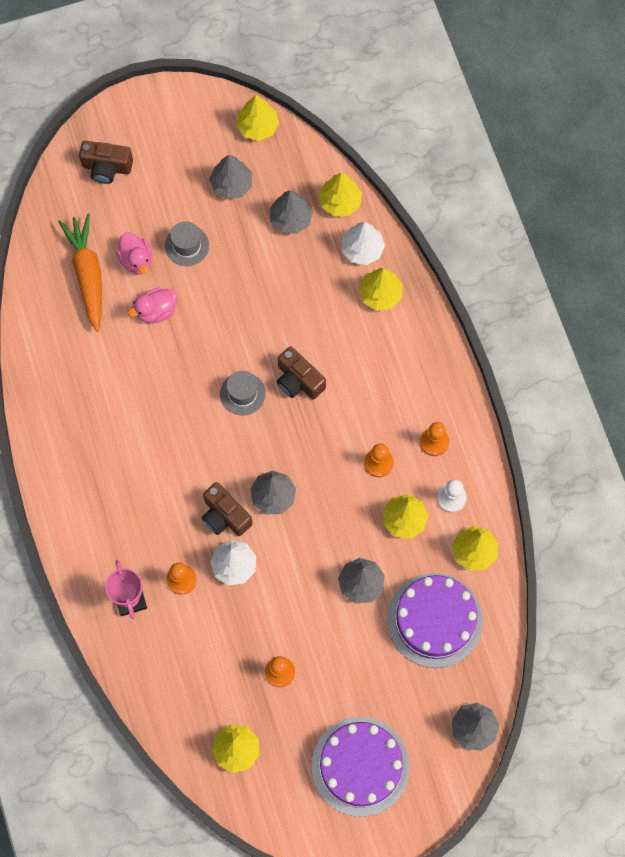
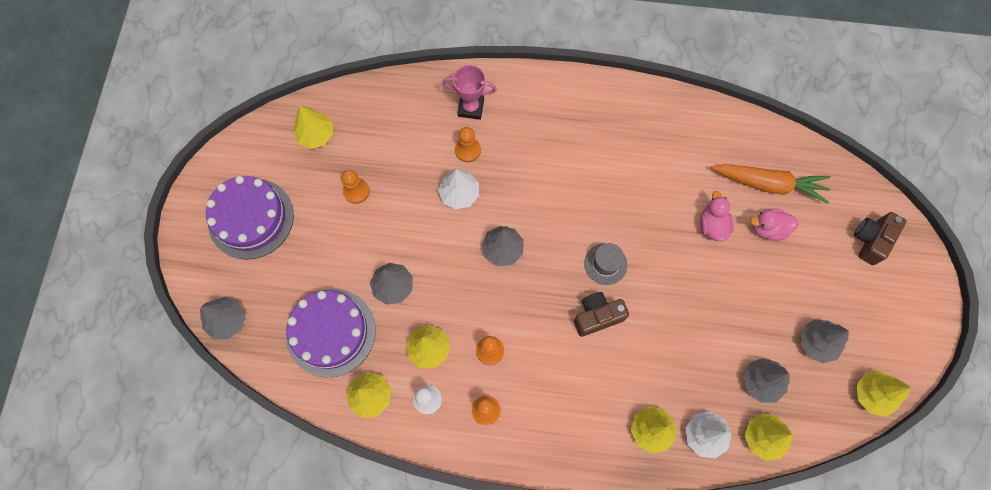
camera: 115 degrees right, 0 degrees up
grey hat [165,221,209,266] -> none
brown camera [202,482,253,536] -> none

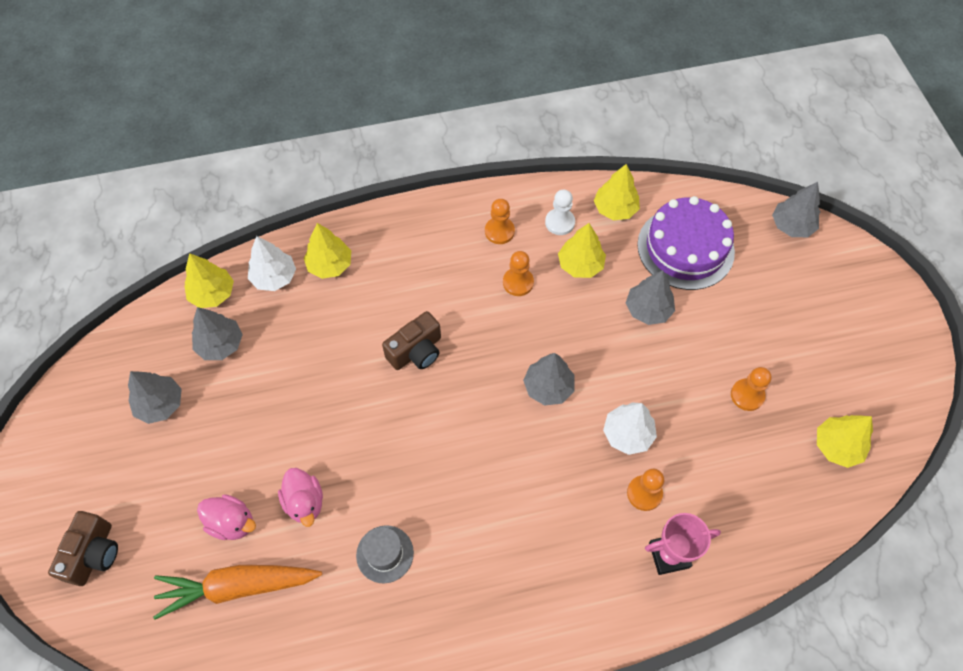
camera: 160 degrees right, 10 degrees down
purple cake [206,176,294,260] -> none
grey hat [584,243,627,285] -> grey hat moved to [356,525,414,583]
pink duck [750,209,799,241] -> pink duck turned 45 degrees clockwise [197,494,256,540]
yellow tree [856,371,911,417] -> none

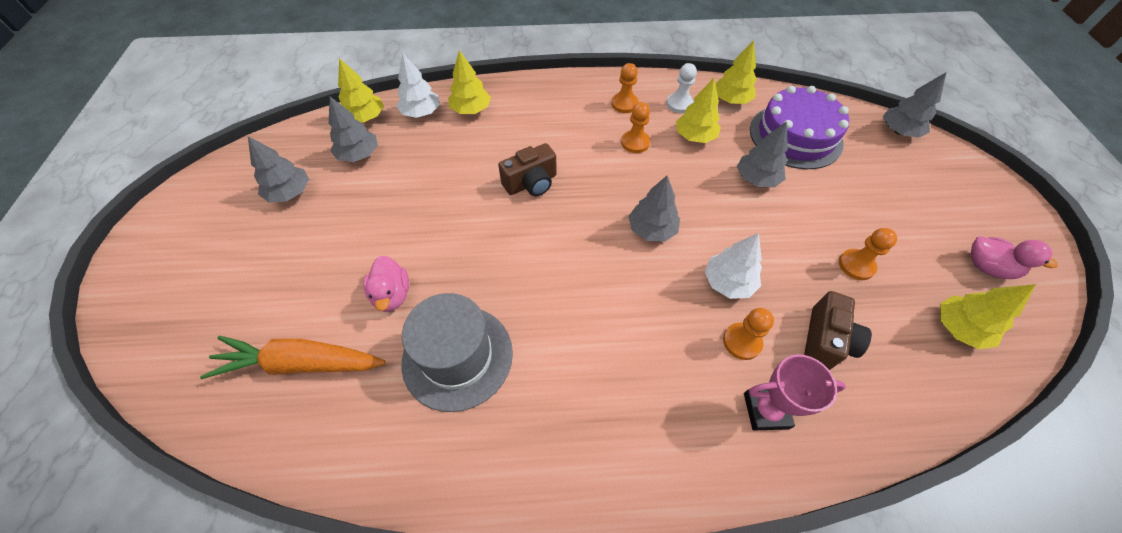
camera: 10 degrees right, 5 degrees down
brown camera [48,511,118,586] -> brown camera moved to [804,291,872,370]
pink duck [197,494,256,540] -> pink duck moved to [971,236,1058,279]
grey hat [356,525,414,583] -> grey hat [402,293,513,412], size x1.81

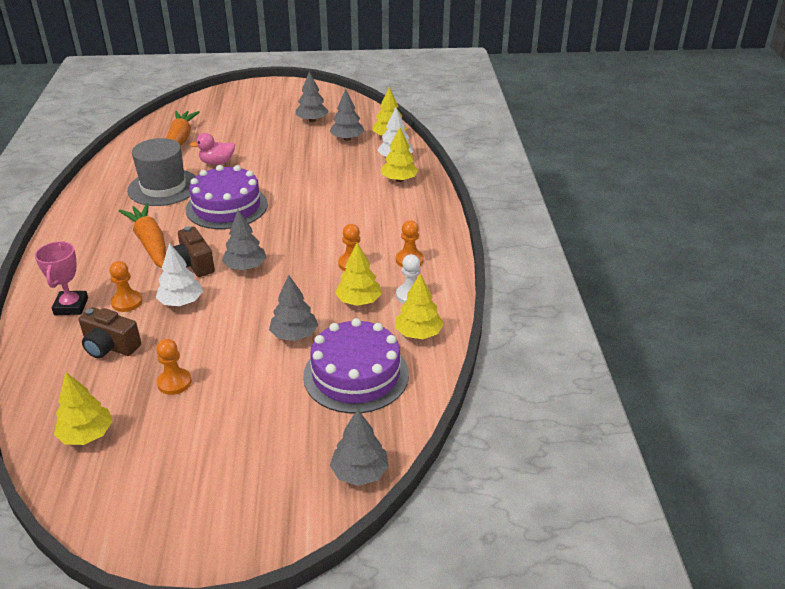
camera: 90 degrees right, 20 degrees down
brown camera [498,143,557,196] -> brown camera moved to [173,226,215,277]
pink duck [971,236,1058,279] -> none
none -> orange carrot [119,203,166,268]
none -> purple cake [186,165,268,229]

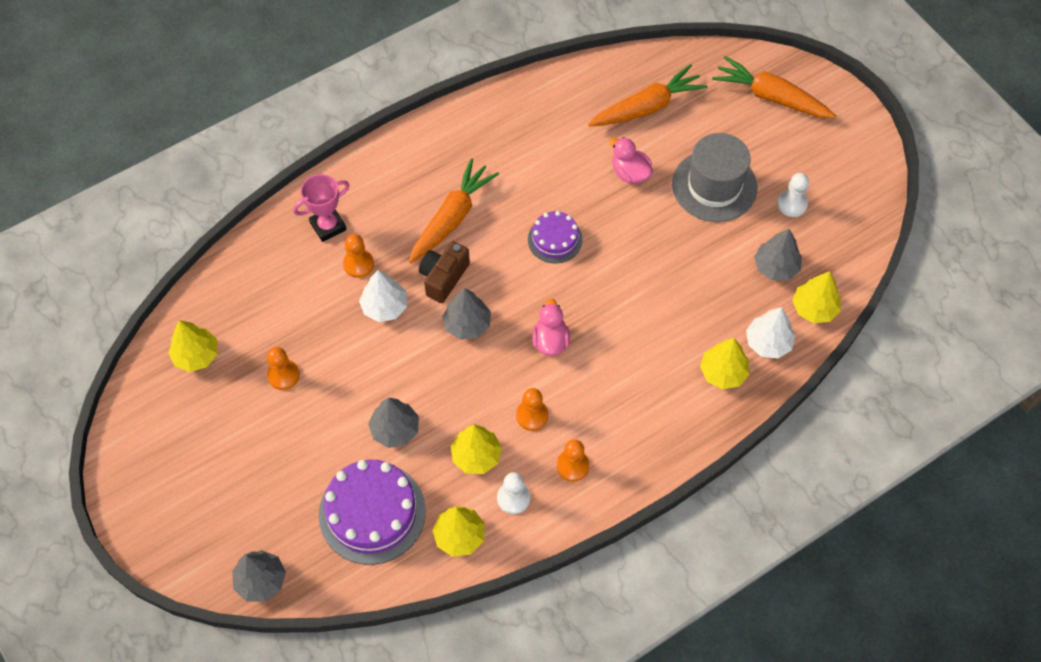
camera: 60 degrees right, 25 degrees up
brown camera [79,307,141,359] -> none
grey hat [127,138,196,206] -> grey hat moved to [672,133,757,222]
purple cake [186,165,268,229] -> purple cake [528,211,583,263], size x0.57
grey tree [296,72,329,122] -> white pawn [777,173,809,217]
none -> pink duck [532,298,570,356]
none -> orange carrot [712,56,836,118]

